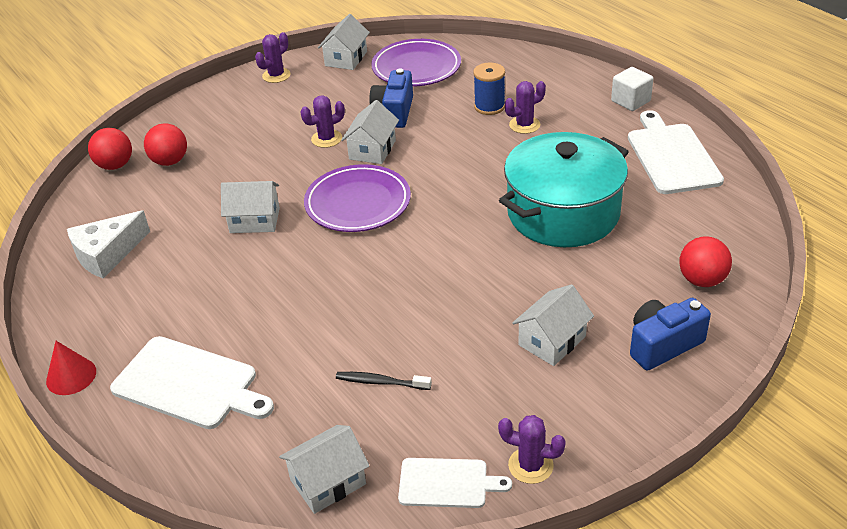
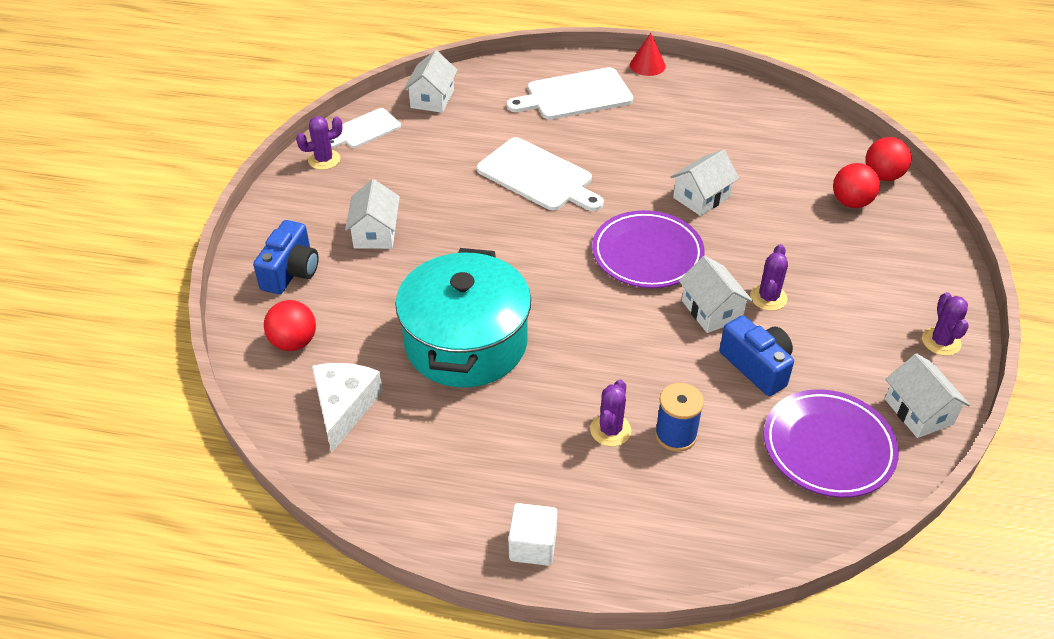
camera: 135 degrees right, 5 degrees up
white cheese [67,210,150,278] -> white cheese moved to [312,363,383,453]
black toothbrush [336,372,432,390] -> none
white cutting board [628,110,724,194] -> white cutting board moved to [477,137,604,211]

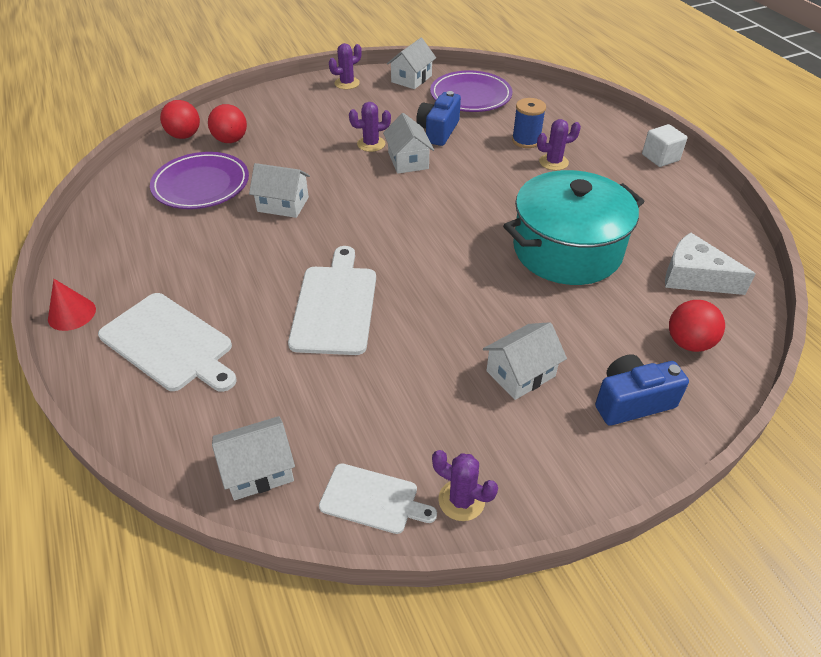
camera: 125 degrees left, 0 degrees up
white cheese [312,363,383,453] -> white cheese turned 60 degrees clockwise [665,232,756,295]
purple plate [592,210,705,288] -> purple plate moved to [150,152,249,209]
white house [679,256,753,333] -> white house turned 45 degrees counterclockwise [383,113,434,174]

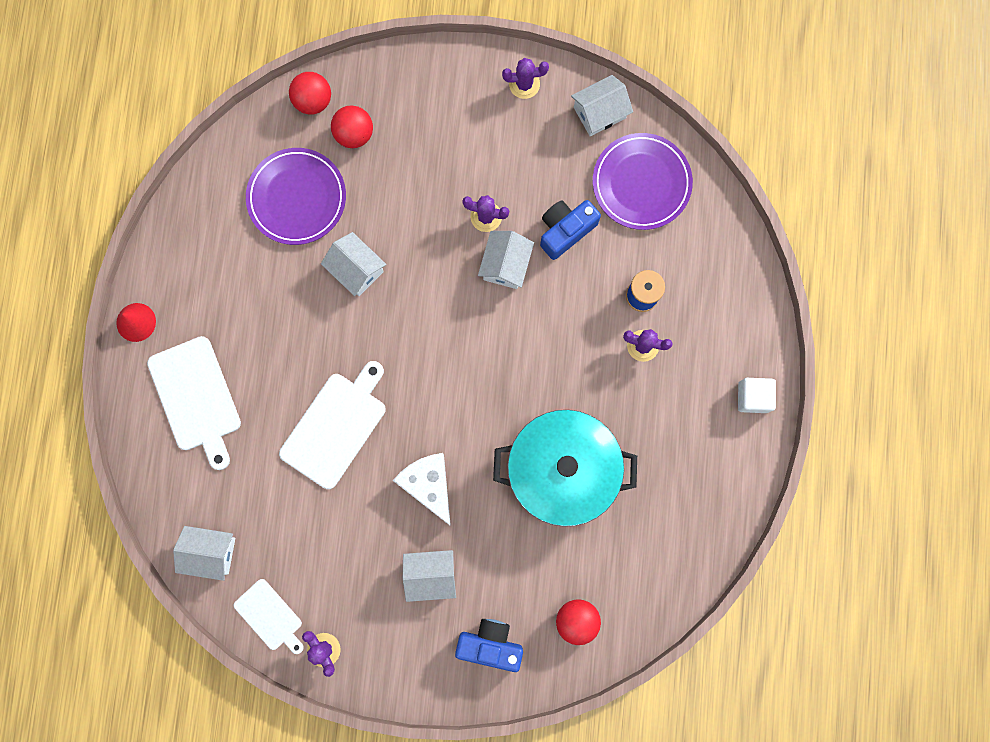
camera: 30 degrees right, 35 degrees up
white cheese [665,232,756,295] -> white cheese moved to [393,453,451,525]

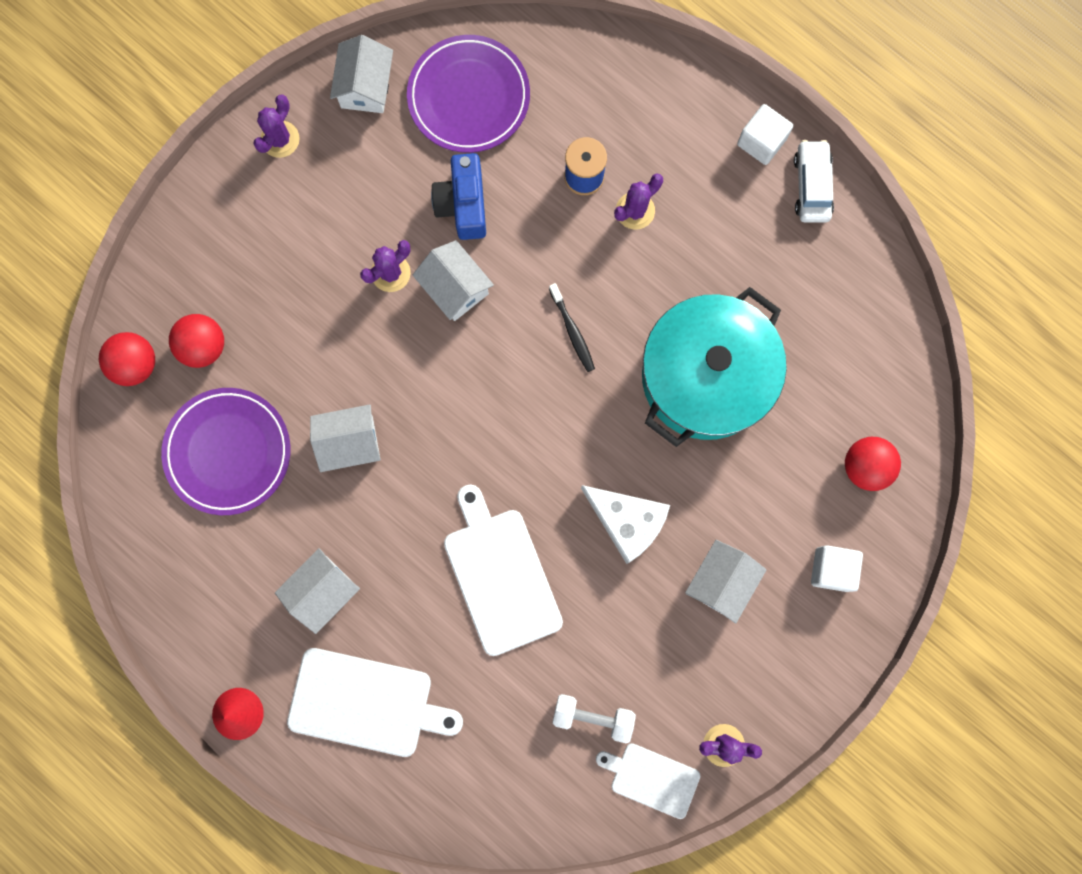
camera: 55 degrees left, 0 degrees up
white house [173,526,235,581] -> white house moved to [275,548,360,634]
white cutting board [234,579,304,654] -> white cutting board turned 150 degrees counterclockwise [596,743,700,819]
white cheese [393,453,451,525] -> white cheese turned 150 degrees counterclockwise [581,485,670,564]
blue camera [455,619,523,672] -> white cube [811,545,863,592]
none -> black toothbrush [549,283,595,372]
none -> white dumbbell [553,694,636,743]
none -> white car [794,140,834,223]

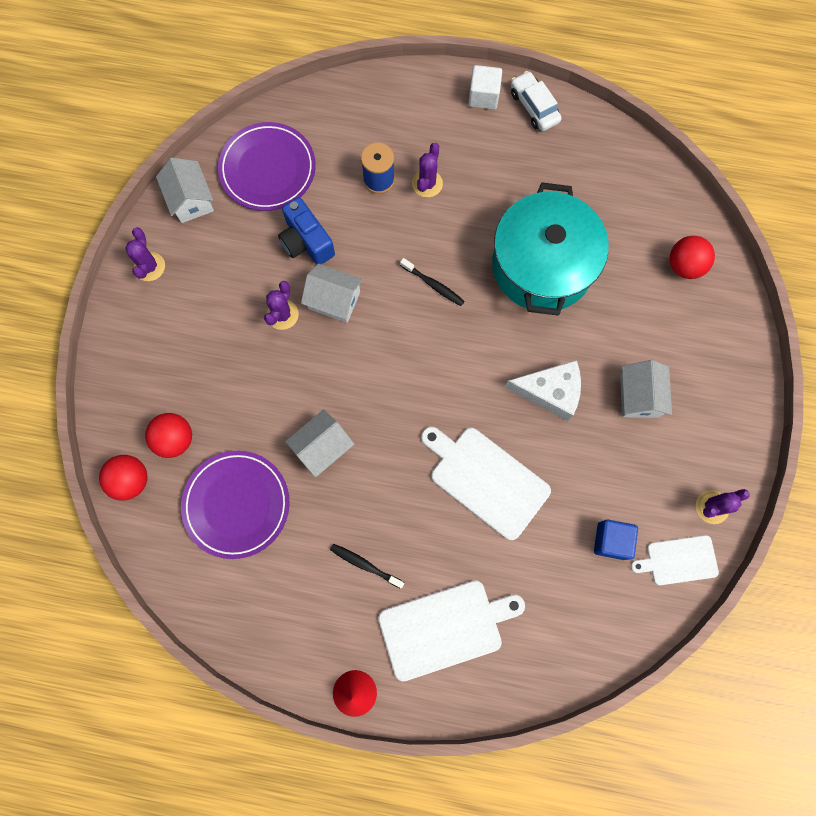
camera: 30 degrees left, 5 degrees down
white house [275,548,360,634] -> black toothbrush [330,544,404,589]
white dumbbell [553,694,636,743] -> blue cube [594,520,638,560]
white cube [811,545,863,592] -> none

